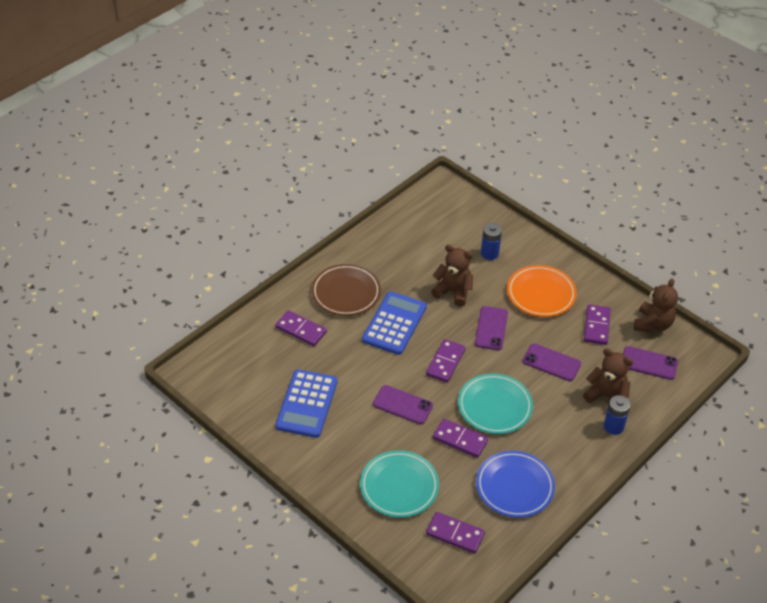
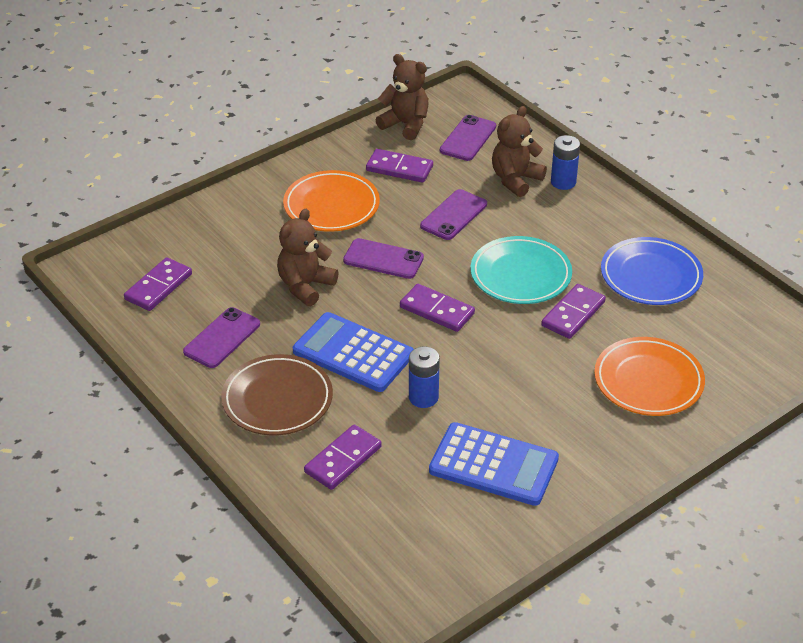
camera: 80 degrees left, 5 degrees down
turquoise plate [360,450,439,518] -> orange plate [594,337,705,416]
purple phone [373,385,433,425] -> purple phone moved to [183,307,260,368]
purple domino [426,512,485,554] -> purple domino moved to [124,257,192,311]
blue battery [481,223,502,260] -> blue battery moved to [409,347,440,408]

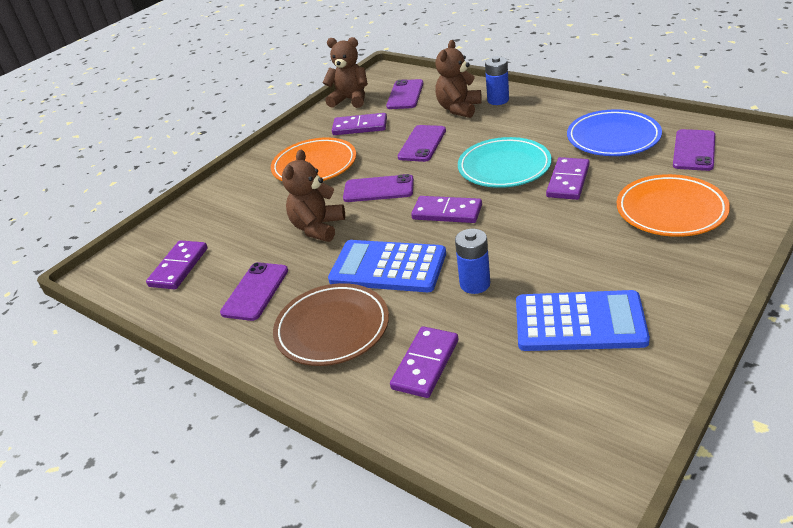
camera: 10 degrees left, 5 degrees down
none -> purple phone [673,129,715,171]

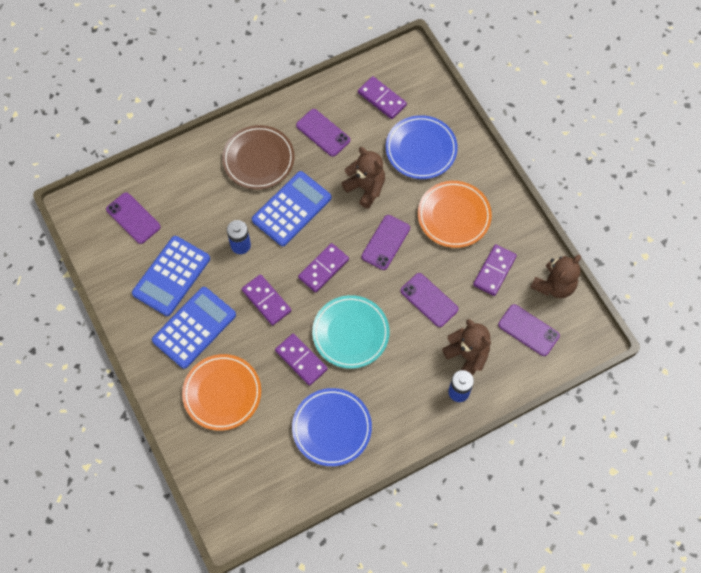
camera: 110 degrees right, 30 degrees up
purple domino [390,326,458,398] -> purple domino moved to [242,274,291,326]
purple phone [673,129,715,171] -> purple phone moved to [106,192,161,244]
none -> blue calculator [152,287,236,369]
none -> blue plate [386,115,458,179]

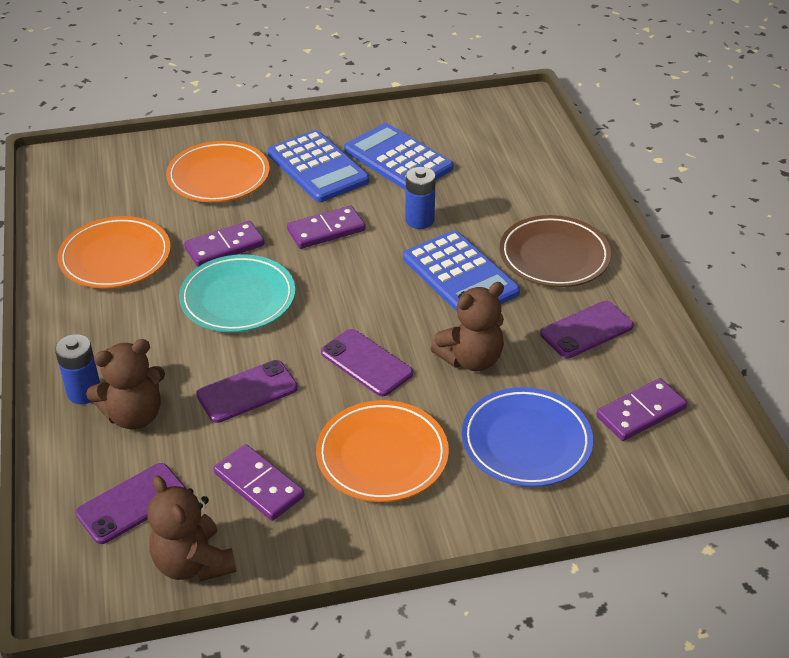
camera: 105 degrees right, 25 degrees down
purple phone [106,192,161,244] -> none
blue plate [292,388,372,466] -> orange plate [58,216,171,289]
purple domino [298,243,349,293] -> none

